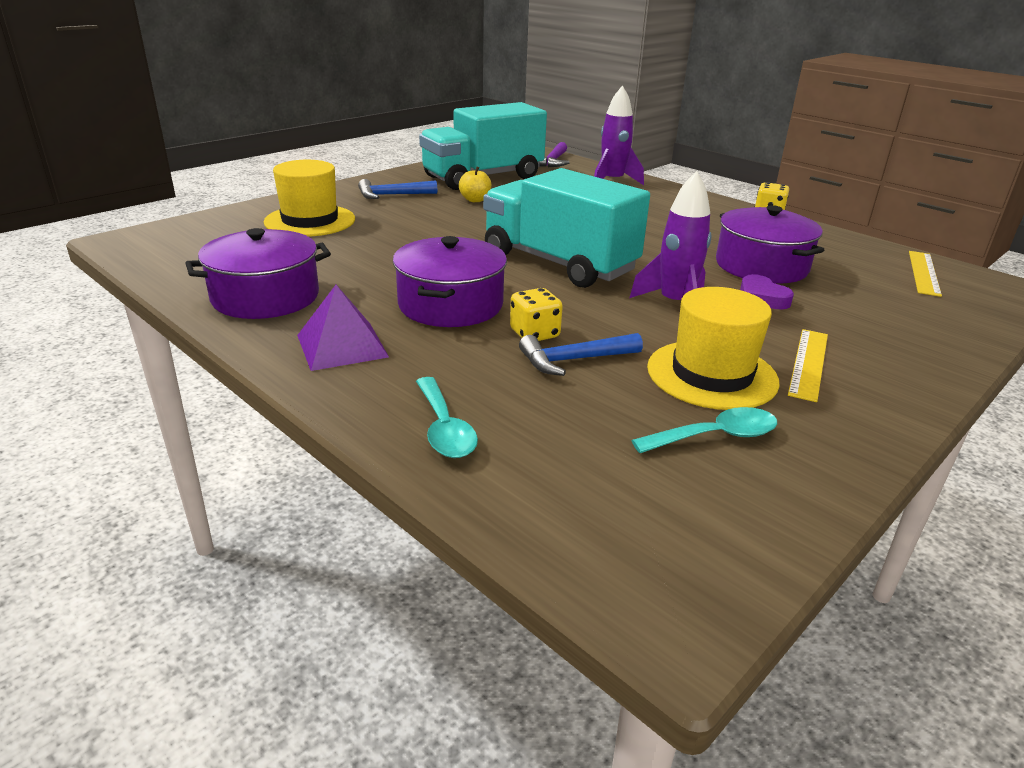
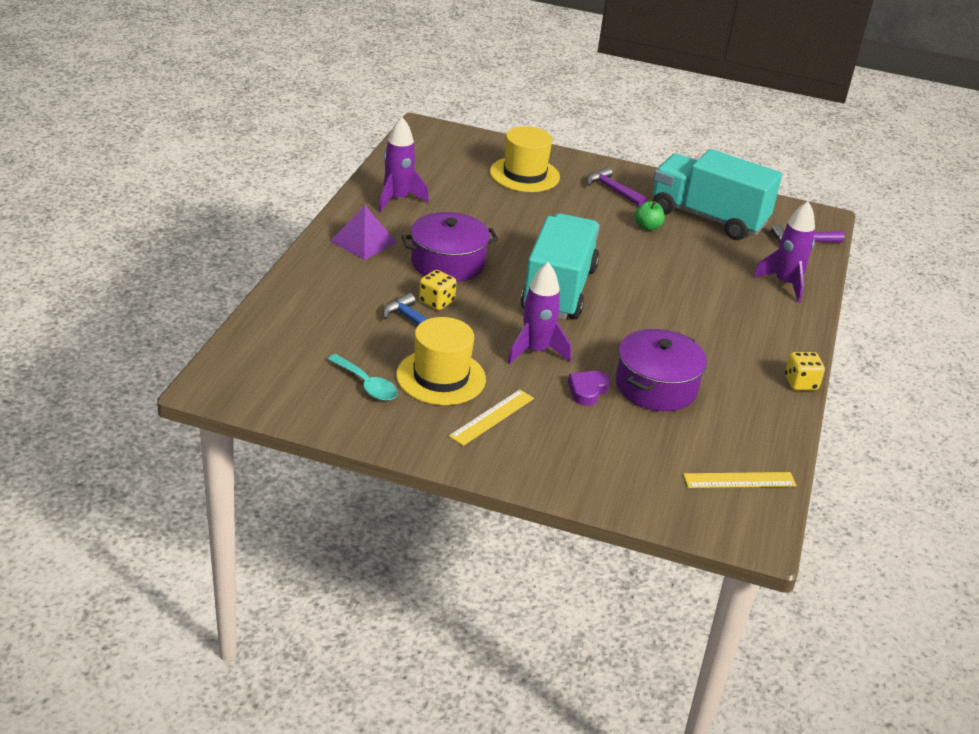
camera: 60 degrees right, 5 degrees up
purple pot [185,228,331,319] -> purple rocket [379,117,429,212]
blue hammer [358,179,437,199] -> purple hammer [587,167,647,206]
turquoise spoon [416,377,478,458] -> none
yellow apple [459,166,491,202] -> green apple [635,201,665,231]
yellow ruler [788,329,828,402] -> yellow ruler turned 45 degrees counterclockwise [449,389,534,446]

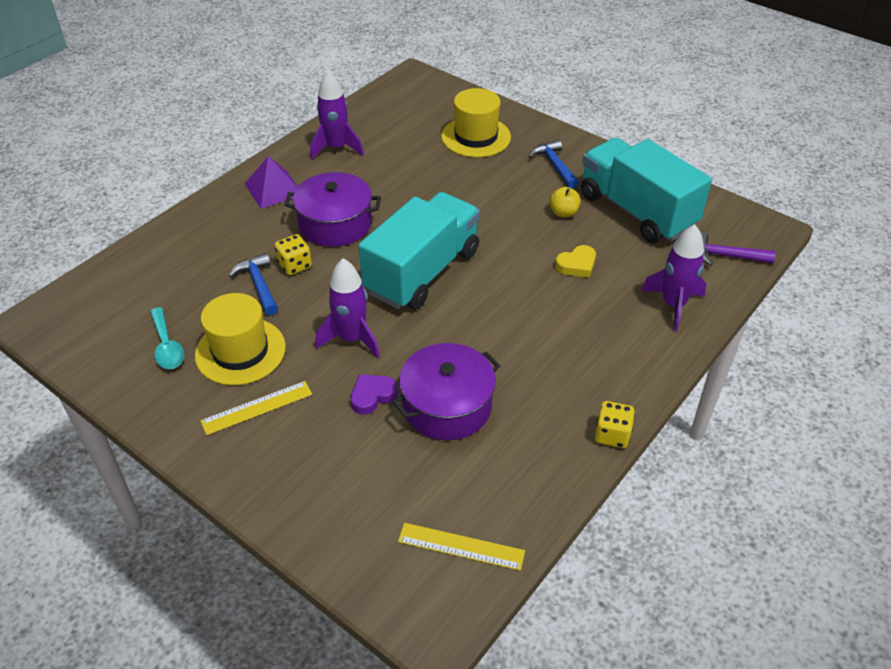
camera: 25 degrees right, 10 degrees up
purple hammer [587,167,647,206] -> blue hammer [529,139,579,189]
green apple [635,201,665,231] -> yellow apple [549,187,581,218]
none -> yellow heart [555,245,596,278]

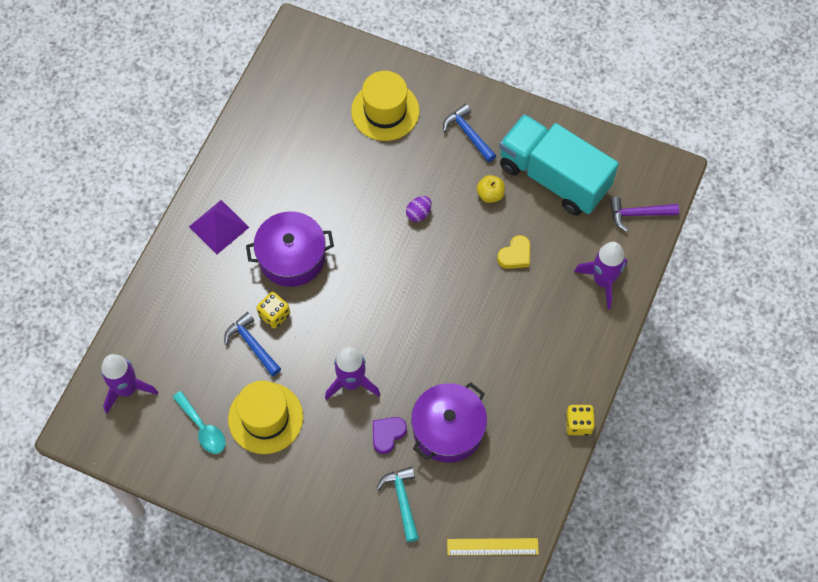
camera: 15 degrees left, 20 degrees up
yellow ruler [200,381,312,435] -> none
purple rocket [310,71,364,160] -> purple rocket moved to [101,354,158,413]
turquoise truck [358,192,480,310] -> none
none -> turquoise hammer [376,467,419,542]
none -> purple egg [406,196,432,222]

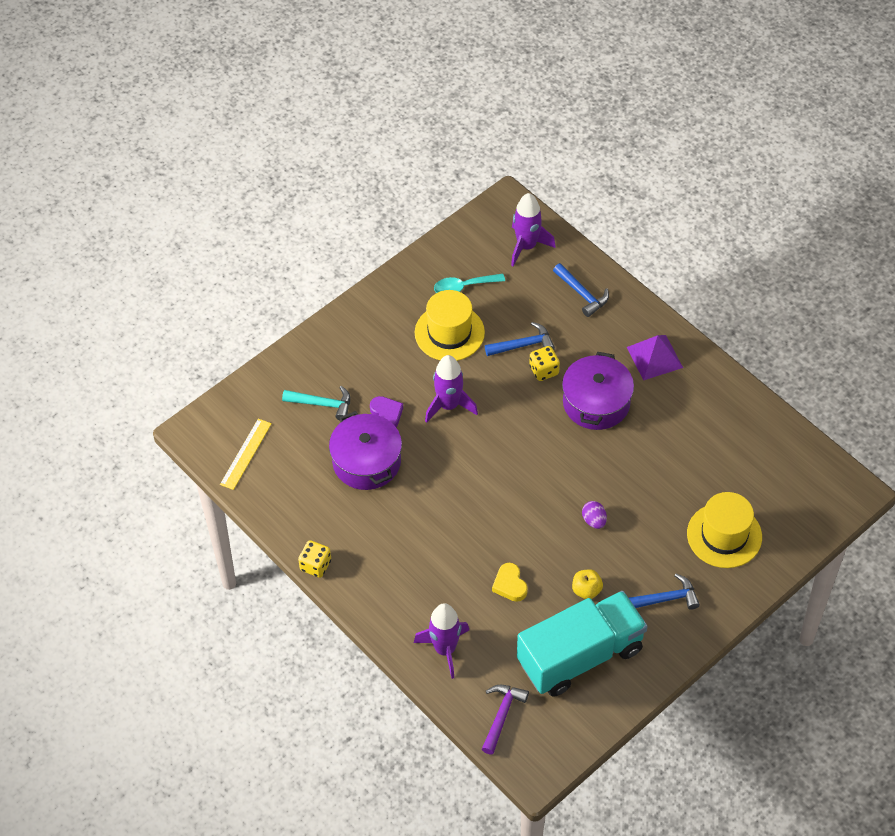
camera: 115 degrees right, 10 degrees down
none -> blue hammer [553,263,609,317]

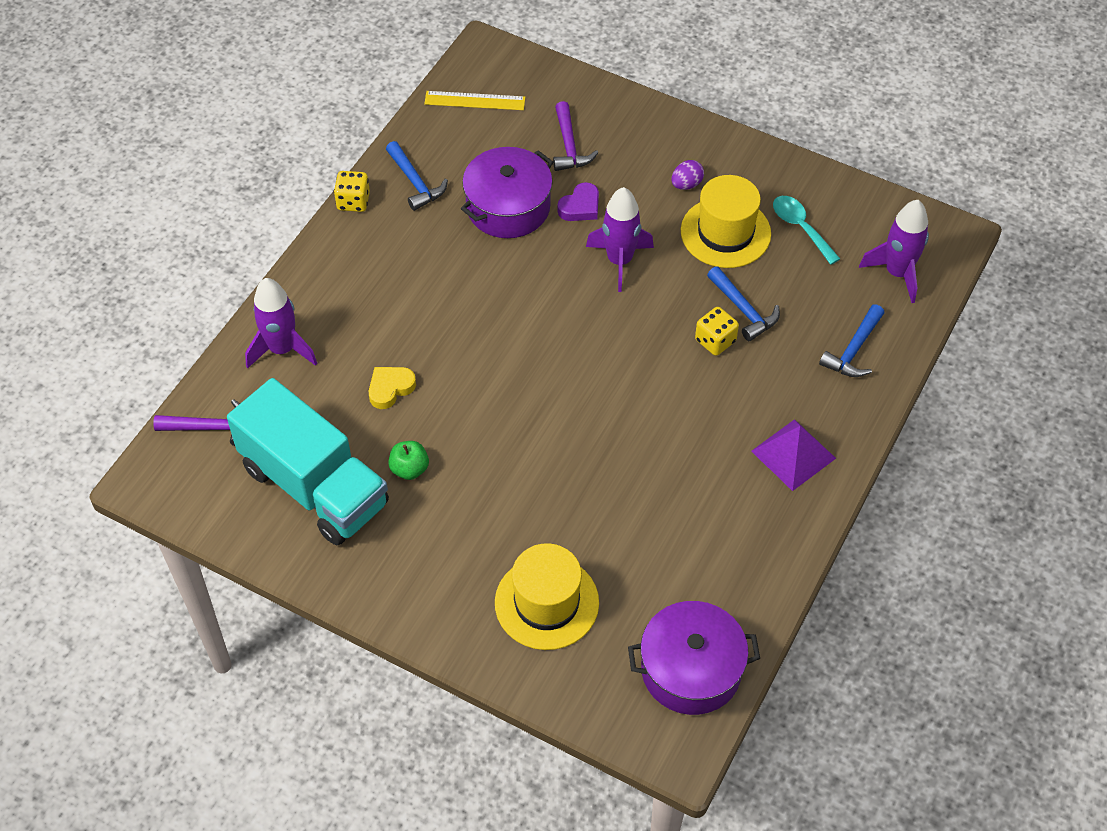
camera: 70 degrees right, 0 degrees up
turquoise hammer [282,386,350,421] -> purple hammer [553,101,598,171]
purple pot [562,352,634,430] -> purple pot moved to [628,601,760,715]
yellow apple [572,569,603,599] -> green apple [388,441,429,480]
purple egg [582,501,607,529] -> purple egg moved to [672,160,704,190]
blue hammer [629,574,700,610] -> blue hammer moved to [386,141,448,211]

